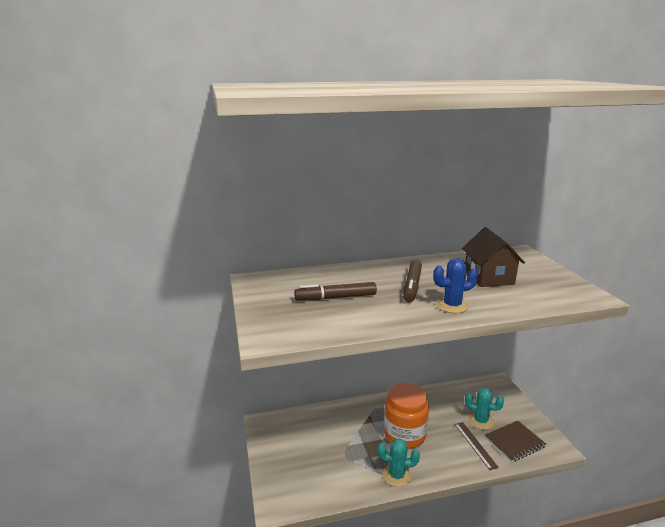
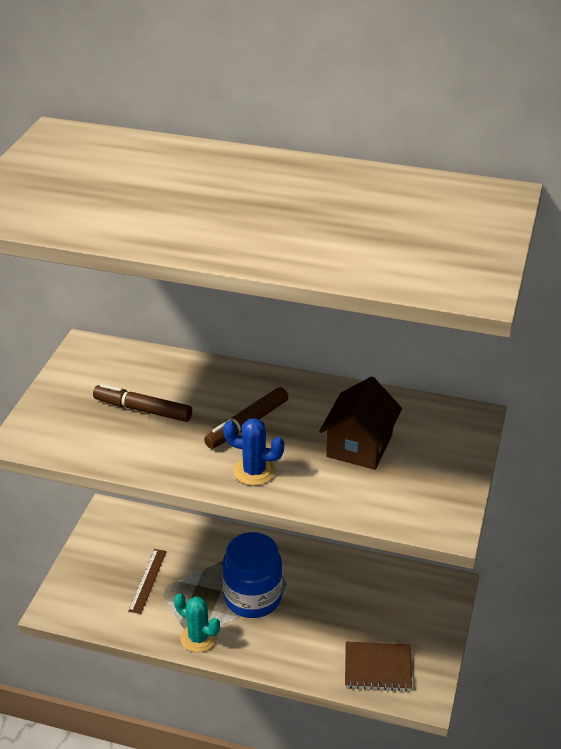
camera: 30 degrees right, 15 degrees up
orange jar [384,383,429,449] -> blue jar [222,532,282,618]
brown ruler [455,422,499,470] -> brown ruler moved to [128,549,167,614]
turquoise cactus [465,388,504,430] -> none

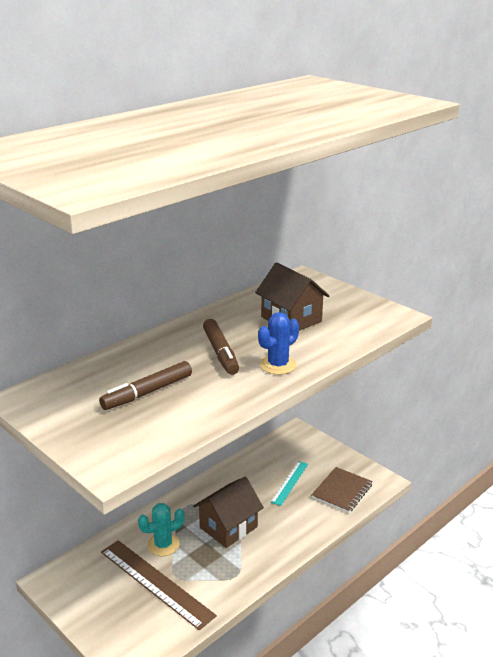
camera: 60 degrees left, 10 degrees down
brown ruler [128,549,167,614] -> brown ruler [101,540,217,630], size x1.79
turquoise cactus [174,593,220,653] -> turquoise cactus moved to [138,503,185,556]
blue jar [222,532,282,618] -> brown house [193,477,264,548]
none -> turquoise ruler [271,461,308,506]

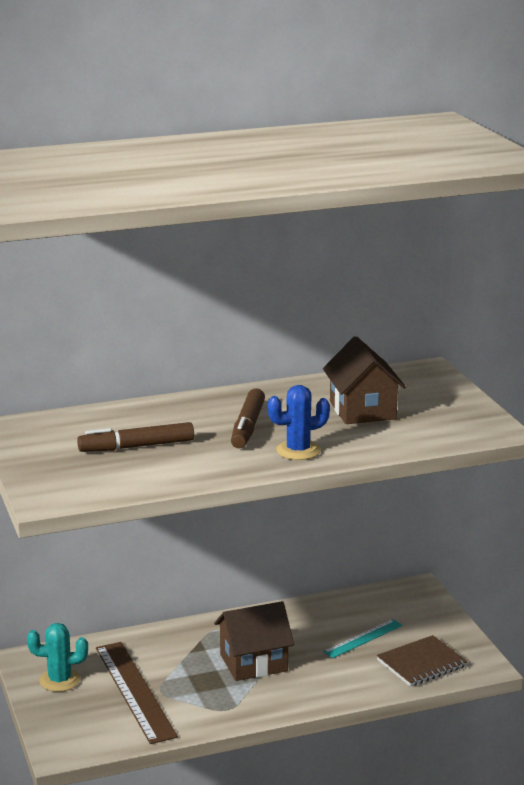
camera: 25 degrees right, 5 degrees down
turquoise cactus [138,503,185,556] -> turquoise cactus moved to [27,623,88,692]

